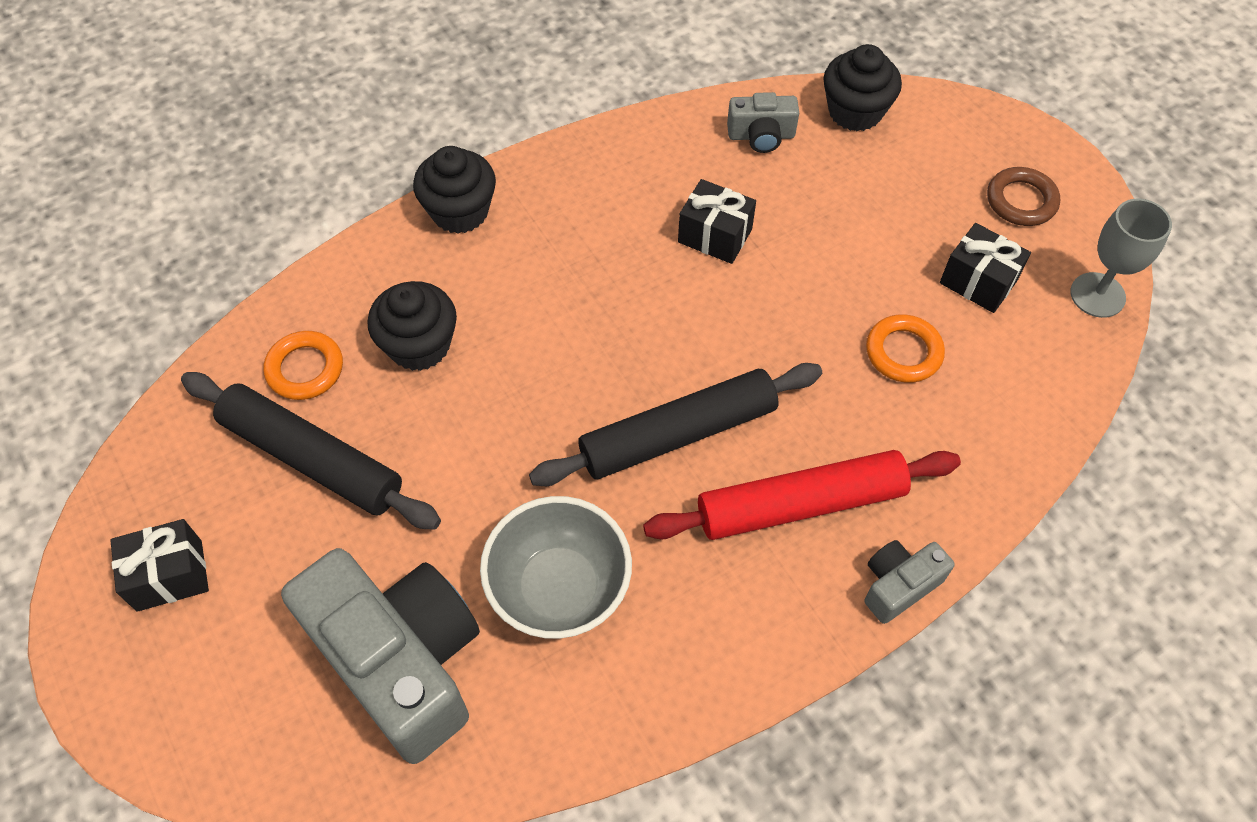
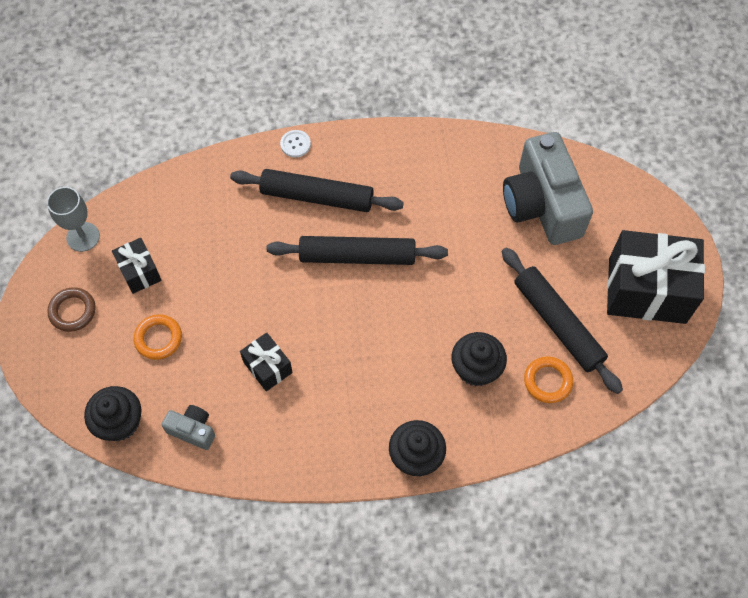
camera: 155 degrees left, 5 degrees up
black gift [110,519,209,612] -> black gift [607,230,705,324], size x2.03
grey bowl [480,496,632,639] -> none
red rolling pin [643,450,961,540] -> black rolling pin [230,169,404,212]
grey camera [864,540,955,624] -> white button [280,130,311,157]
orange ring [866,314,945,383] -> orange ring moved to [133,314,182,360]

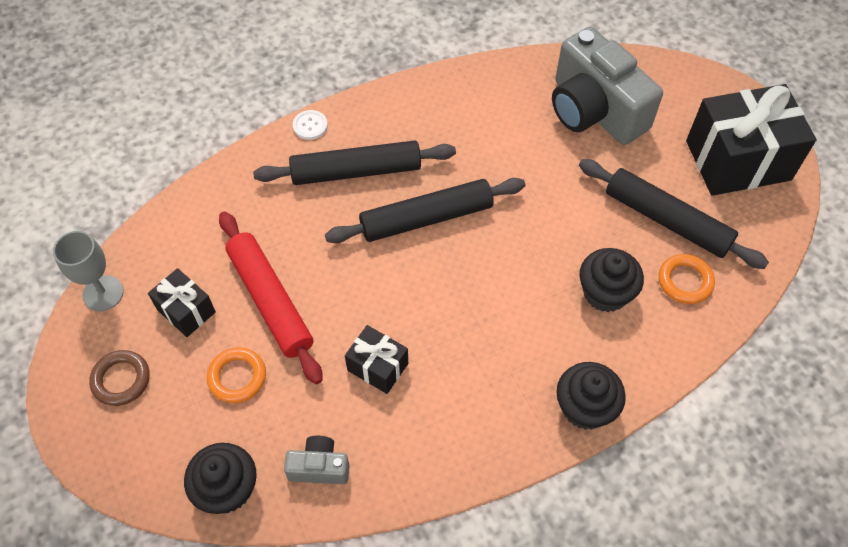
camera: 20 degrees left, 5 degrees down
none -> red rolling pin [219,211,323,384]

